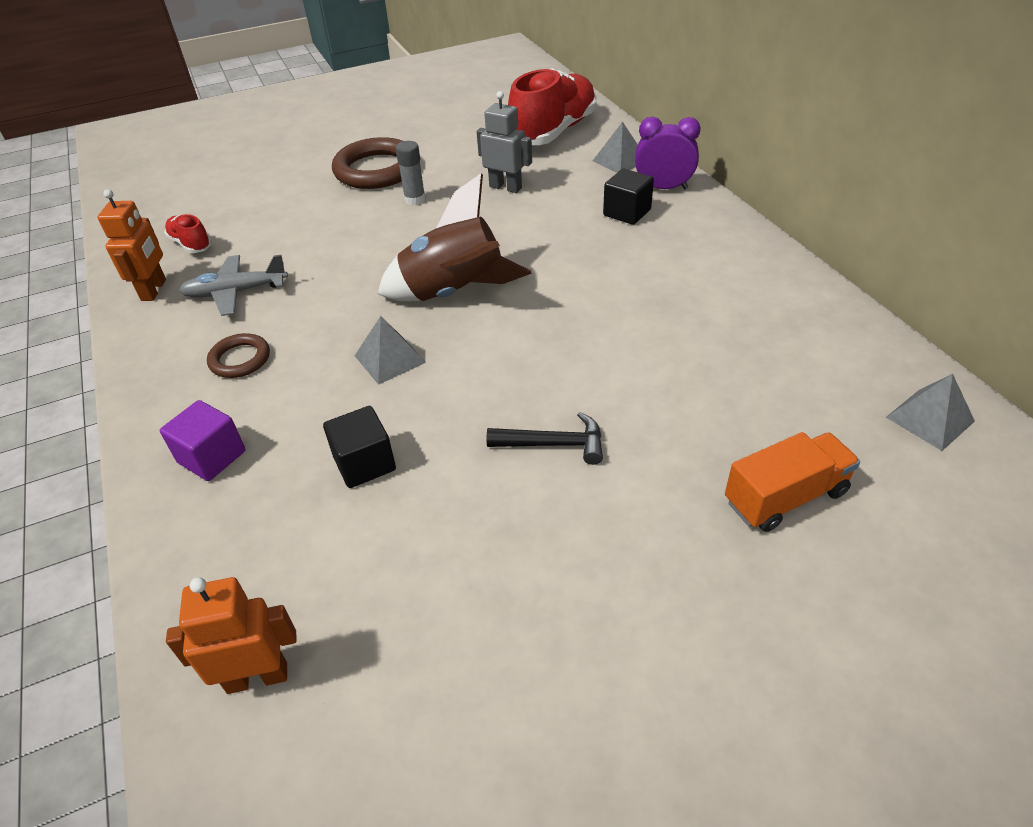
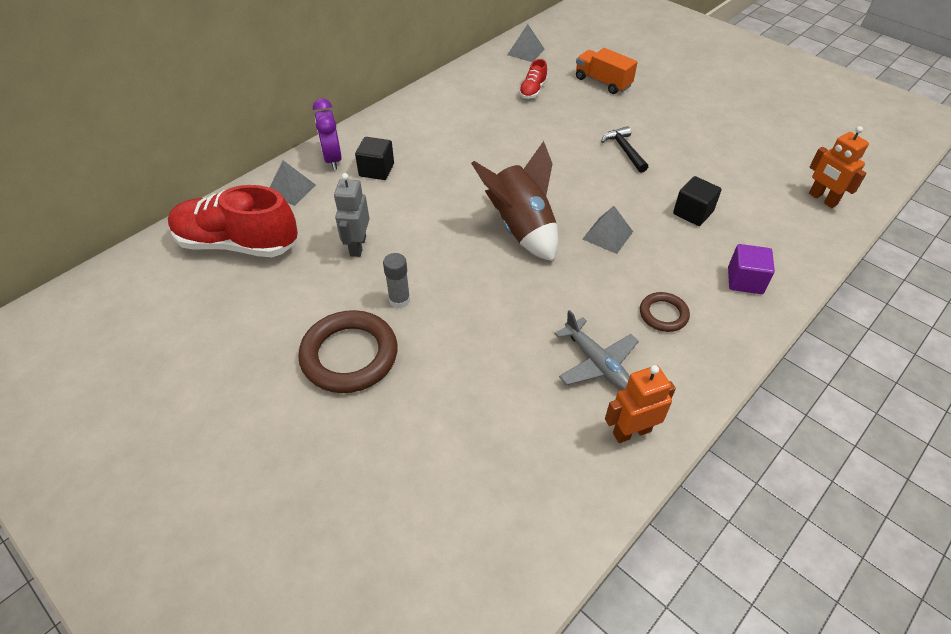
camera: 115 degrees left, 5 degrees up
red shoe [164,214,212,253] -> red shoe moved to [519,59,547,99]

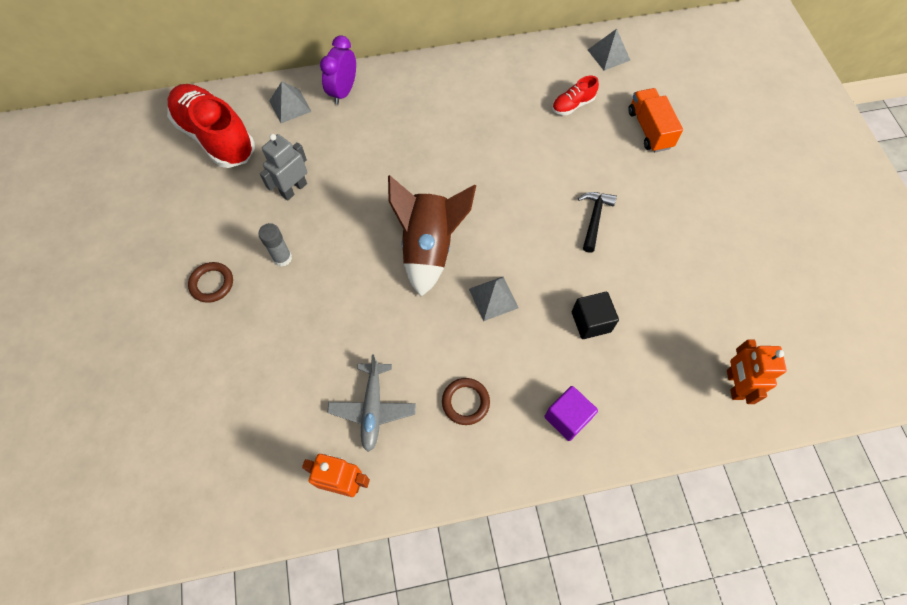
camera: 35 degrees right, 15 degrees up
brown ring [298,310,398,393] -> brown ring [188,262,233,303], size x0.53
black cube [355,137,394,180] -> none

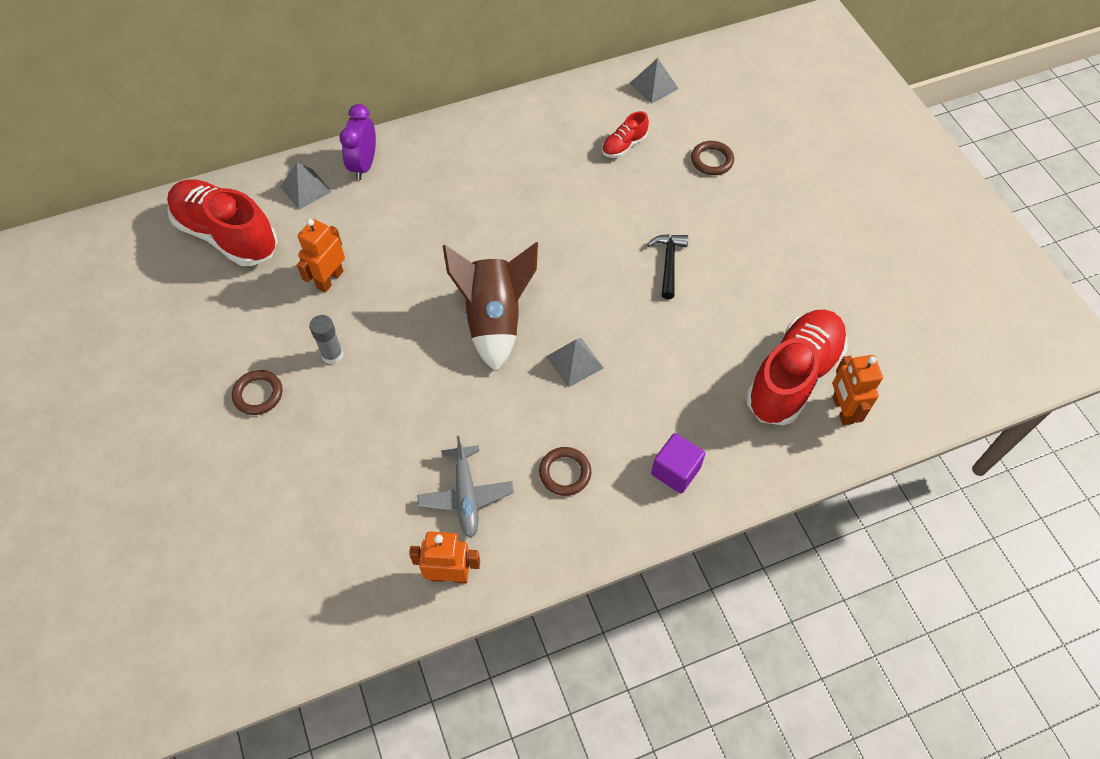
camera: 10 degrees left, 5 degrees down
grey robot [260,134,307,201] -> orange robot [297,219,345,293]
black cube [572,292,619,339] -> none
orange truck [628,88,683,152] -> brown ring [691,141,734,175]
none -> red shoe [746,310,847,425]

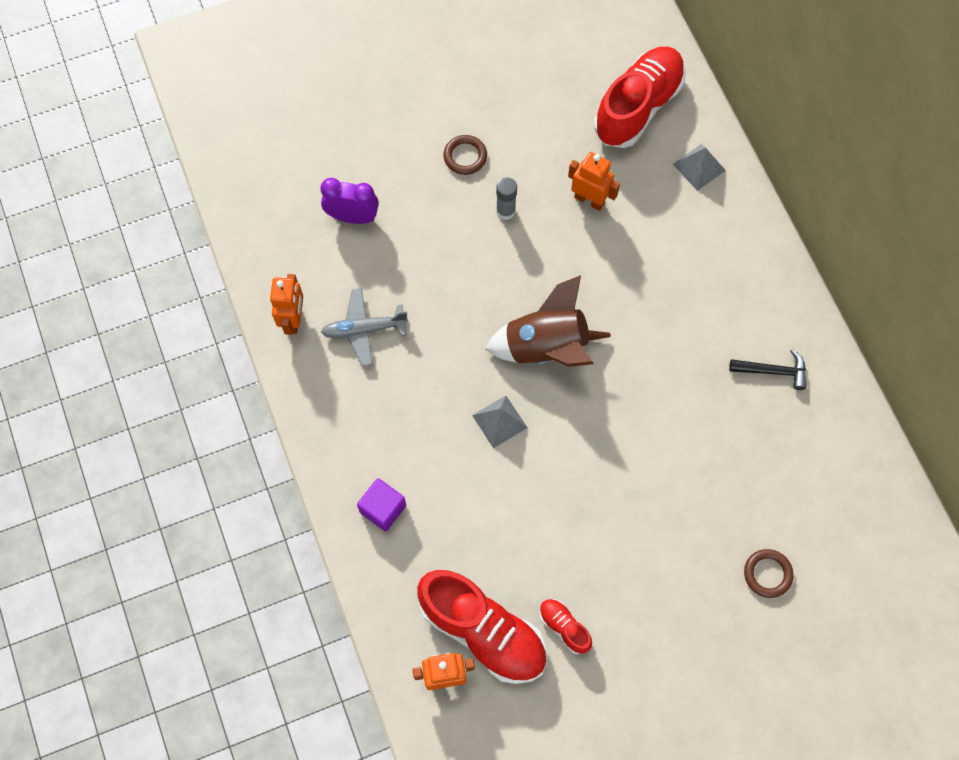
camera: 90 degrees right, 10 degrees up
purple clock [340,104,376,180] -> purple clock moved to [320,178,379,224]
brown ring [539,447,591,496] -> none
red shoe [602,111,649,158] -> red shoe moved to [539,599,592,654]
grey pyramid [630,58,679,104] -> none
black hammer [647,234,688,299] -> black hammer moved to [729,349,806,390]

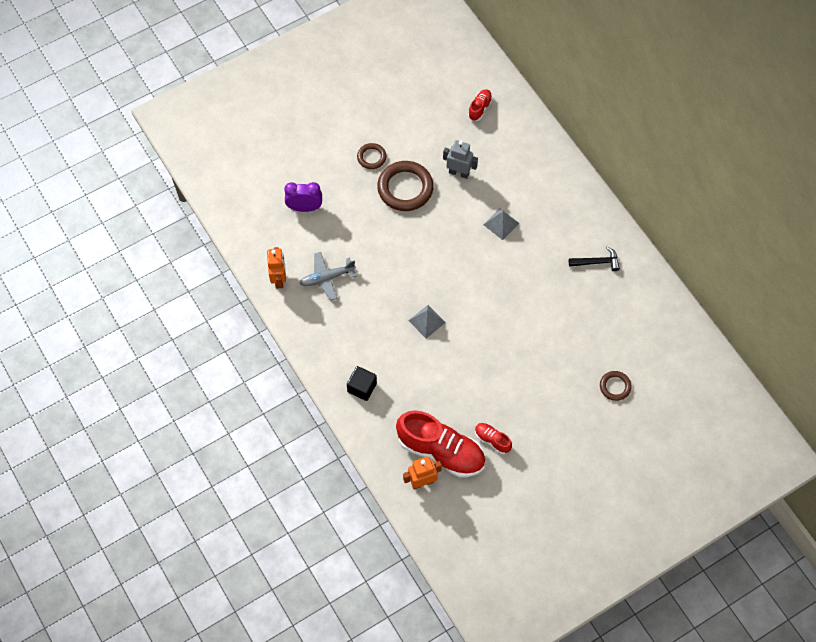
camera: 10 degrees left, 5 degrees down
purple cube [357,478,406,531] -> black cube [347,366,377,401]
brown rocket [485,275,611,367] -> none
grey glue stick [496,177,517,220] -> brown ring [377,161,434,211]
orange robot [568,152,620,211] -> grey robot [443,140,478,179]
red shoe [594,46,686,148] -> red shoe [468,89,492,121], size x0.45
grey pyramid [673,144,726,191] -> grey pyramid moved to [483,209,519,240]

